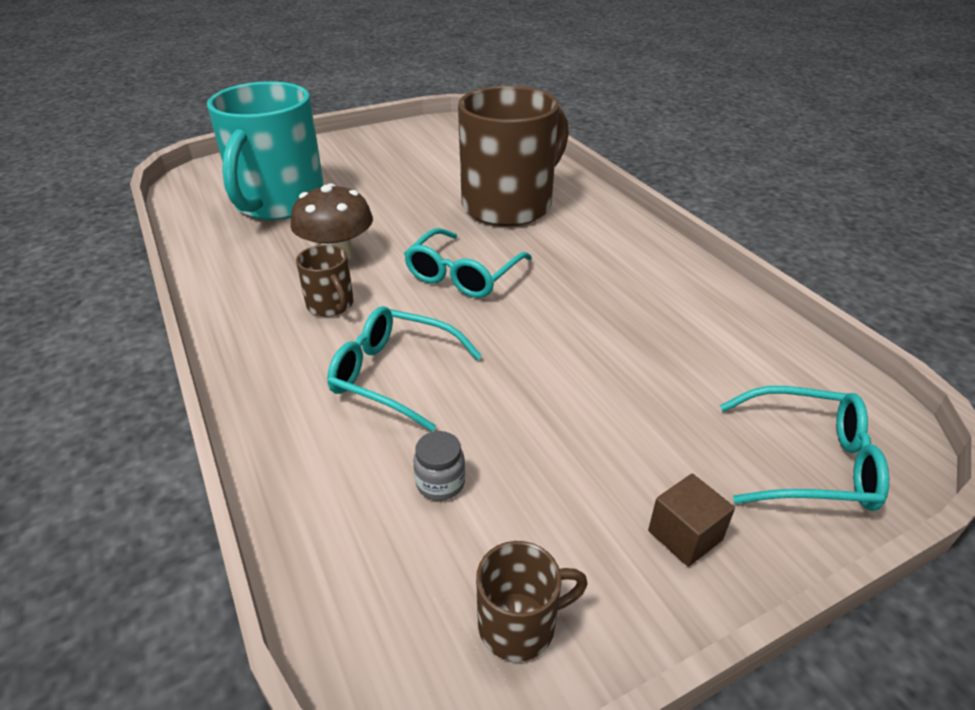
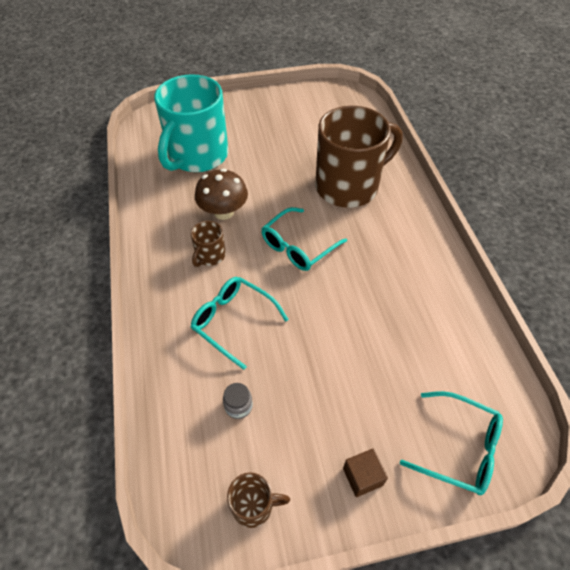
camera: 15 degrees right, 15 degrees up
brown mug [296,245,354,316] -> brown mug turned 45 degrees clockwise [191,221,226,267]

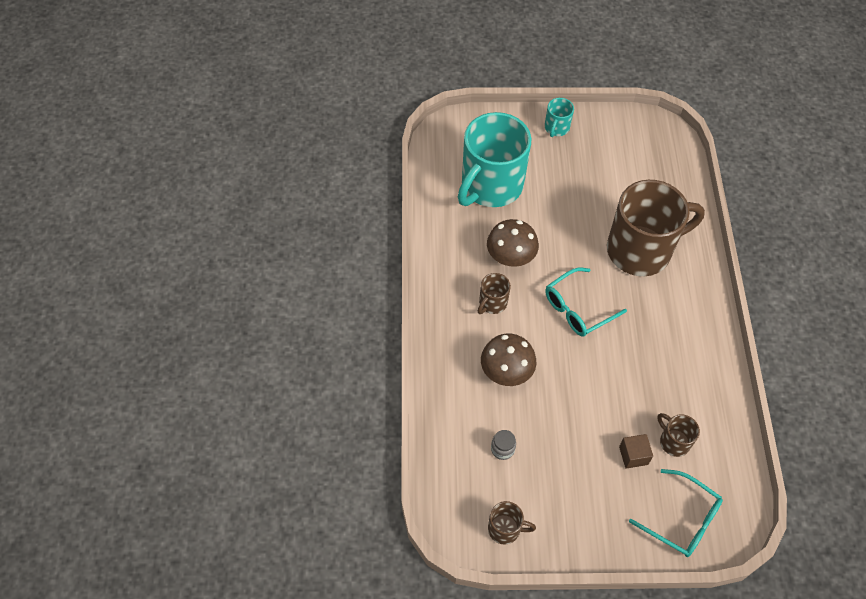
camera: 10 degrees right, 5 degrees up
turquoise glasses [191,277,289,370] -> brown mushroom [481,333,536,386]
brown cube [343,449,388,497] -> brown cube moved to [619,434,653,469]
none -> turquoise mug [545,98,574,137]
none -> brown mug [657,413,700,457]

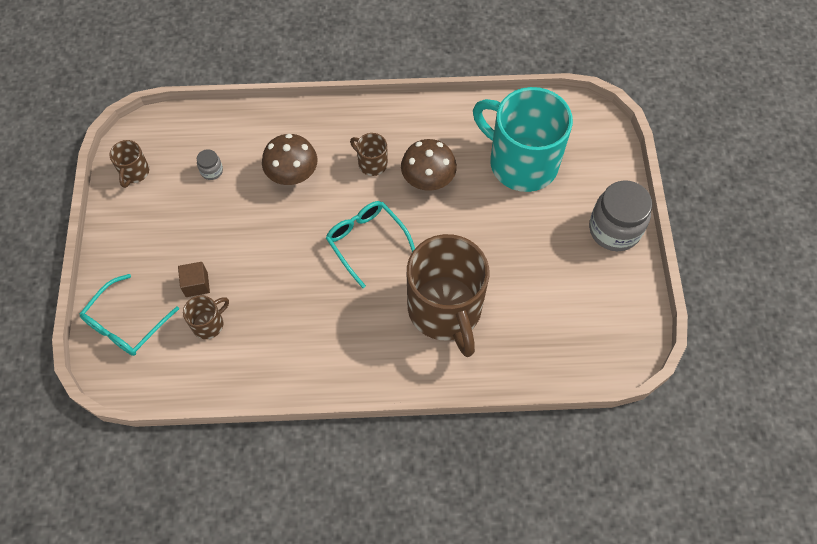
camera: 90 degrees right, 5 degrees up
turquoise mug [545,98,574,137] -> grey jar [589,180,652,251]

